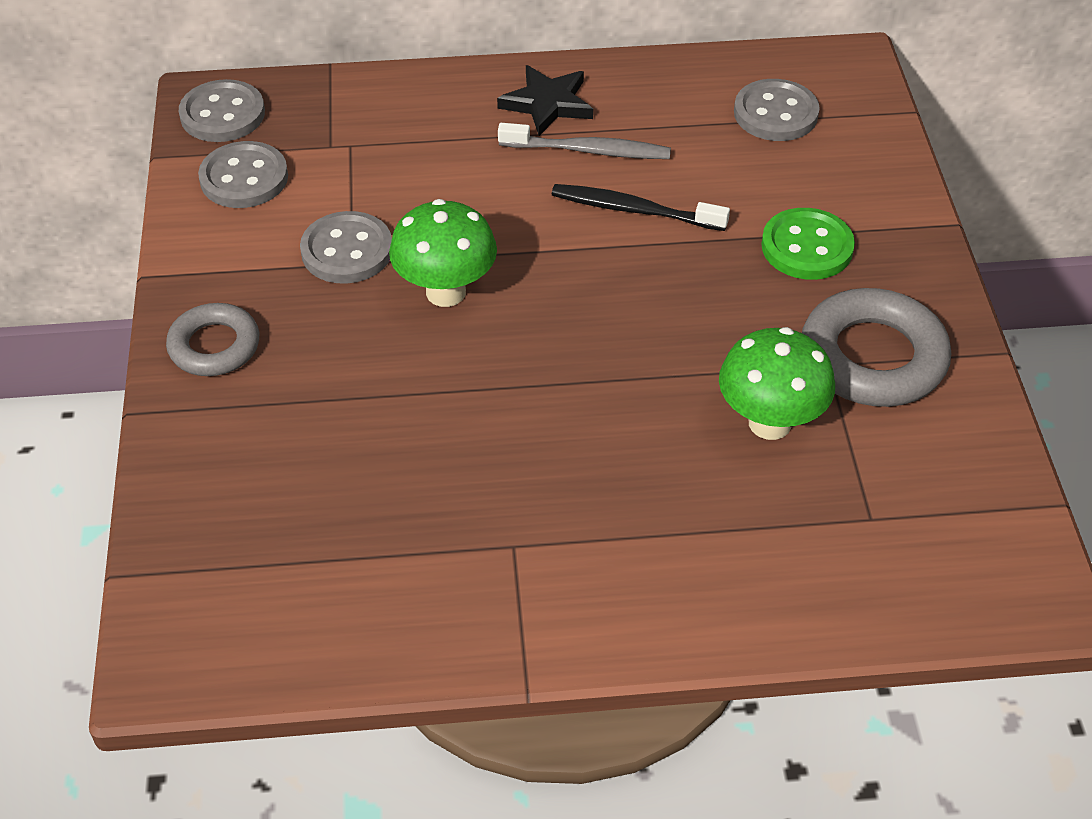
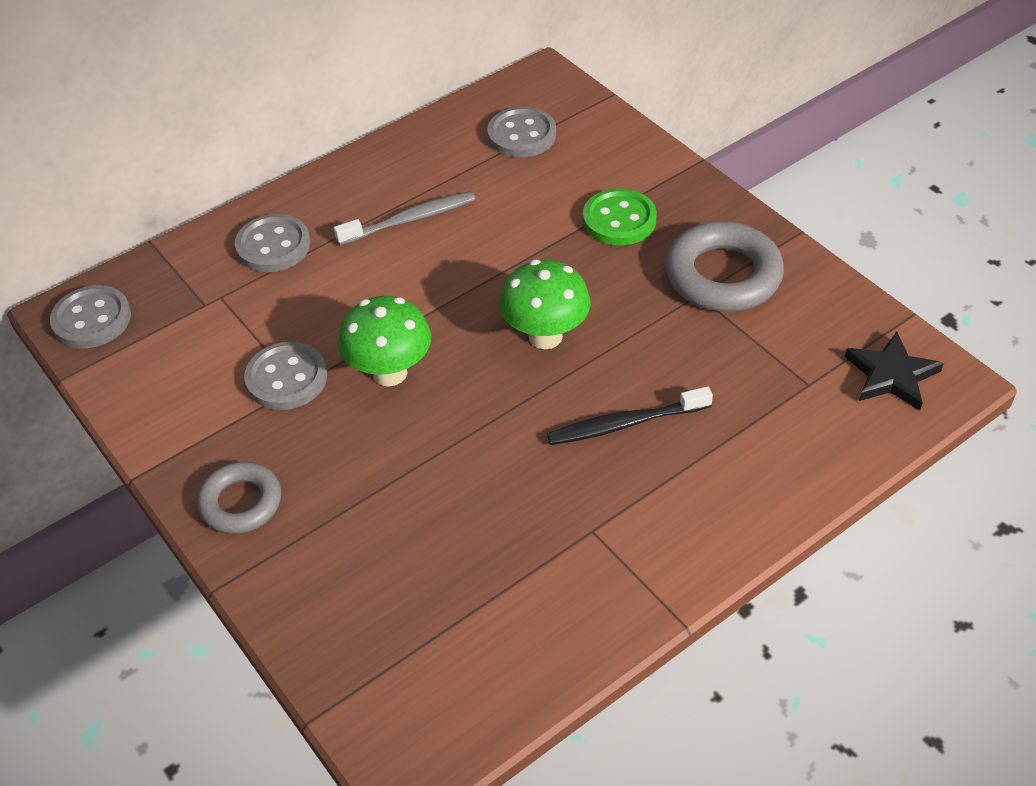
camera: 30 degrees left, 0 degrees up
grey button [198,141,288,208] -> grey button moved to [235,214,310,272]
black star [497,65,593,136] -> black star moved to [845,331,944,411]
black toothbrush [552,184,730,231] -> black toothbrush moved to [547,386,713,445]
green mushroom [719,327,835,440] -> green mushroom moved to [499,260,591,349]

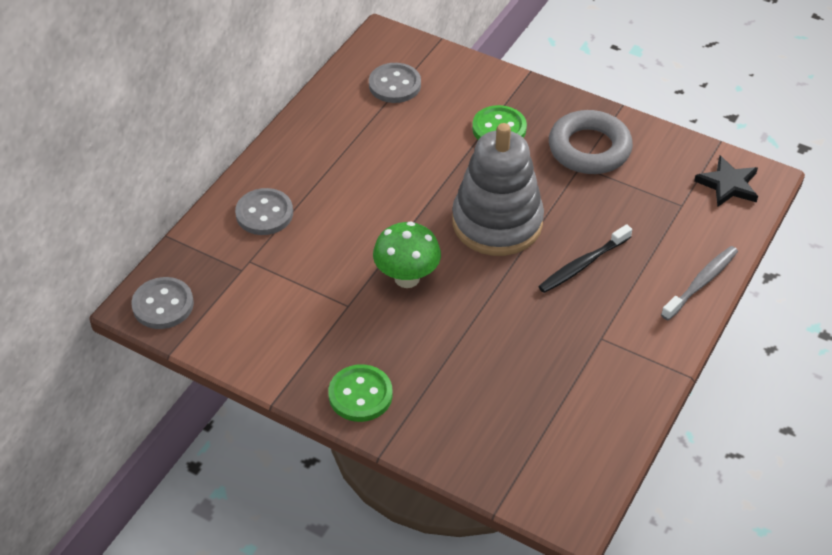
camera: 25 degrees left, 0 degrees up
grey ring [197,462,281,534] -> green button [328,364,393,422]
grey button [244,342,327,410] -> none
grey toothbrush [334,191,475,245] -> grey toothbrush moved to [661,246,738,320]
green mushroom [499,260,591,349] -> grey stacking toy [452,123,544,256]

